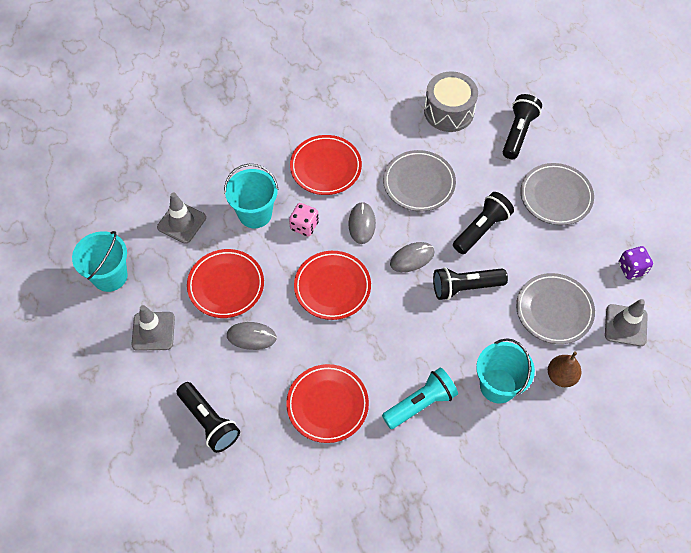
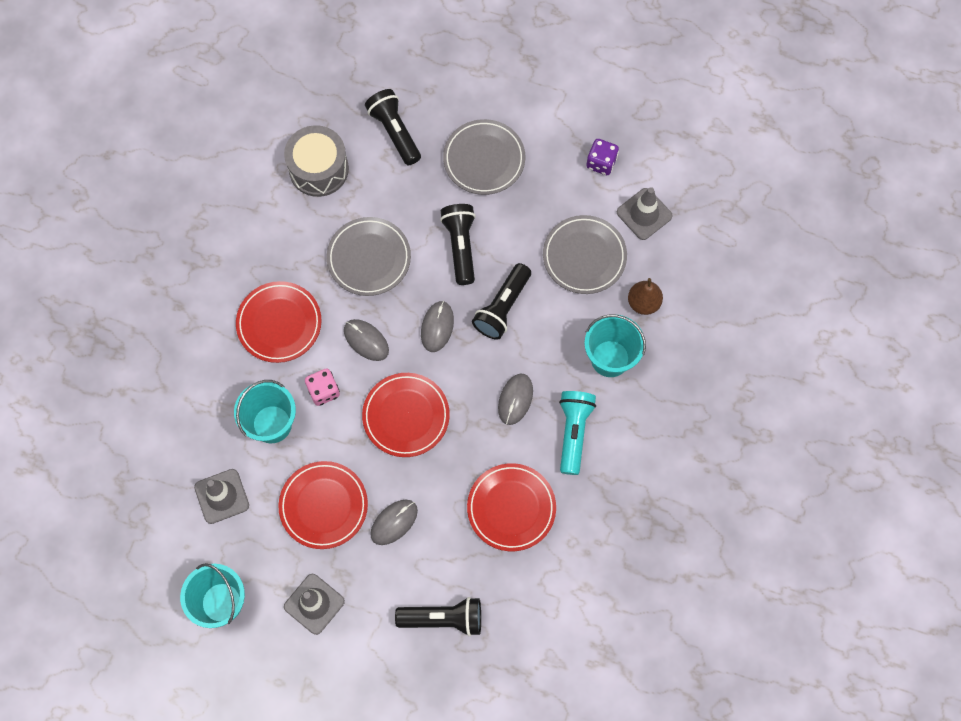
camera: 50 degrees left, 10 degrees up
none -> grey mouse [498,373,533,425]

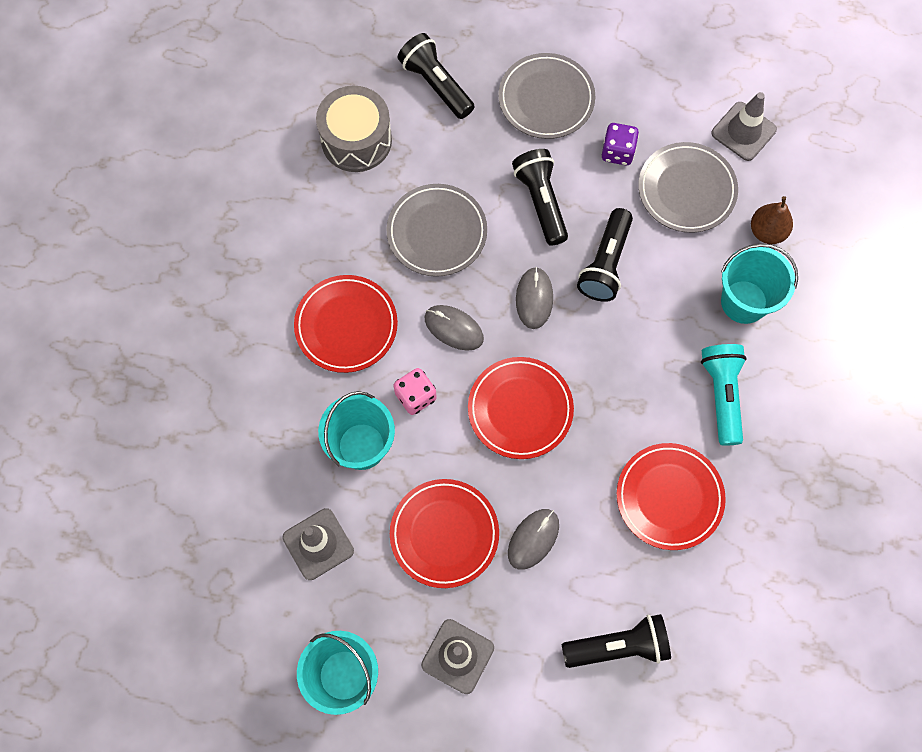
camera: 10 degrees left, 0 degrees up
grey mouse [498,373,533,425] -> none
purple dice [586,139,619,175] -> purple dice moved to [602,123,639,165]

